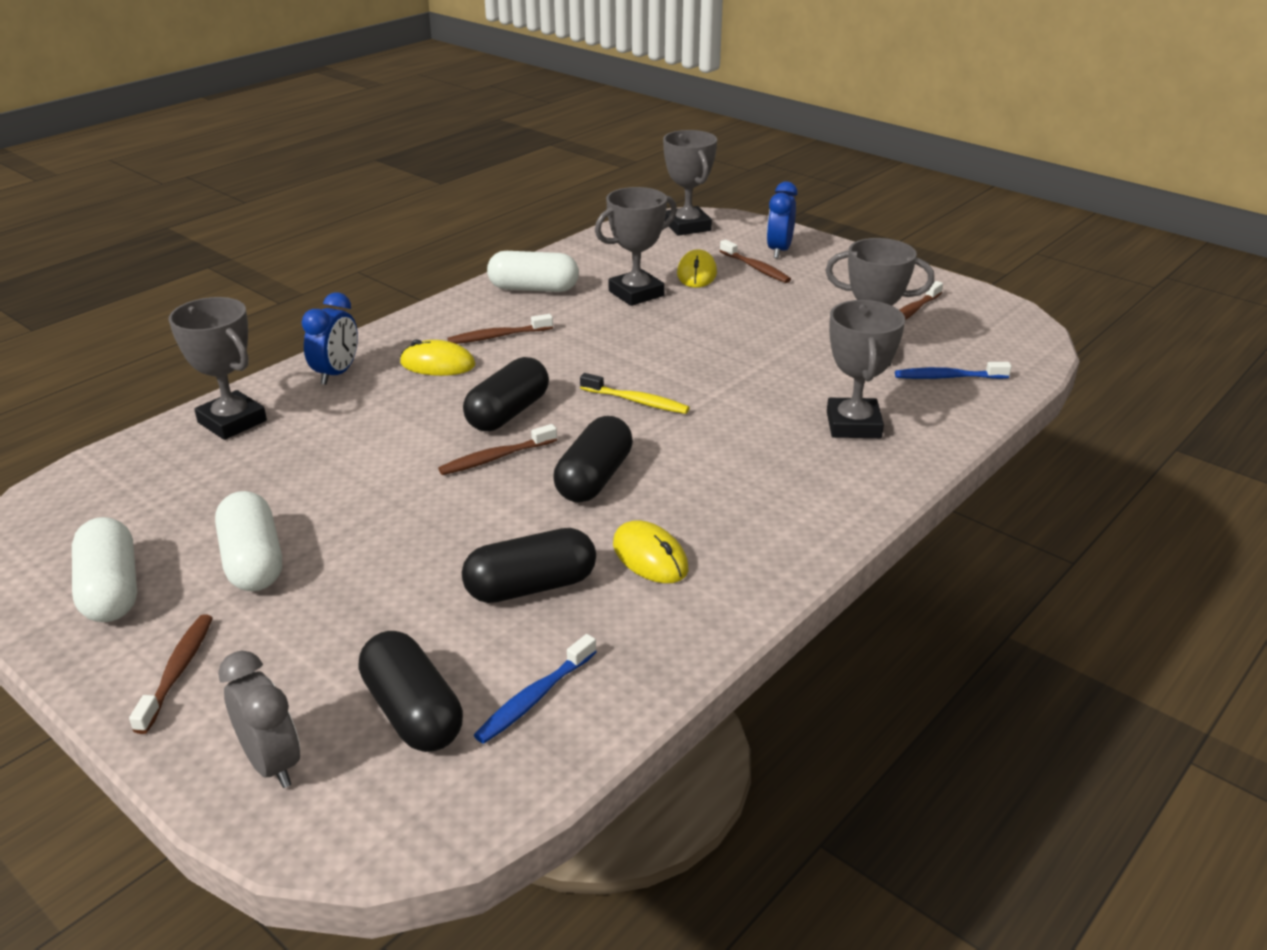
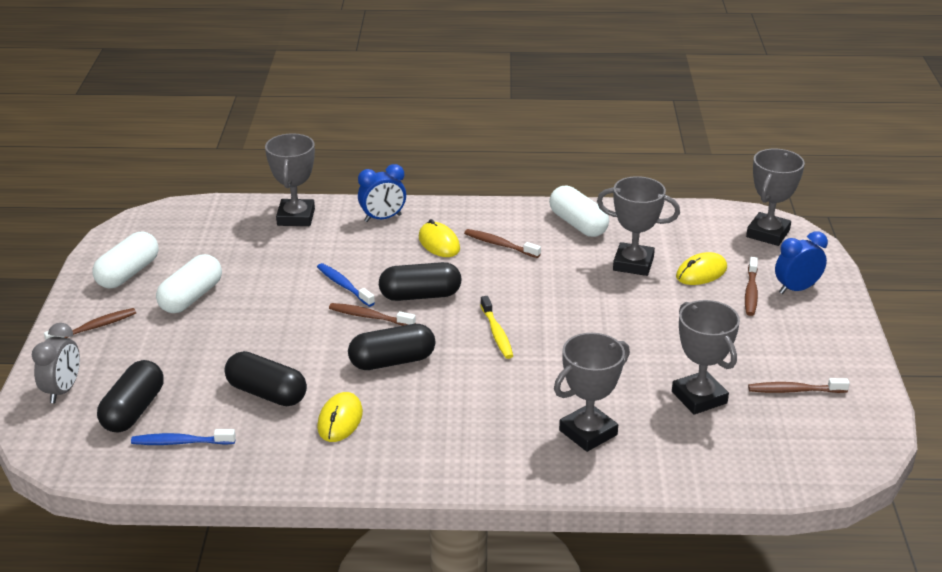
camera: 50 degrees right, 0 degrees up
blue toothbrush [895,362,1012,379] -> blue toothbrush moved to [317,263,375,307]

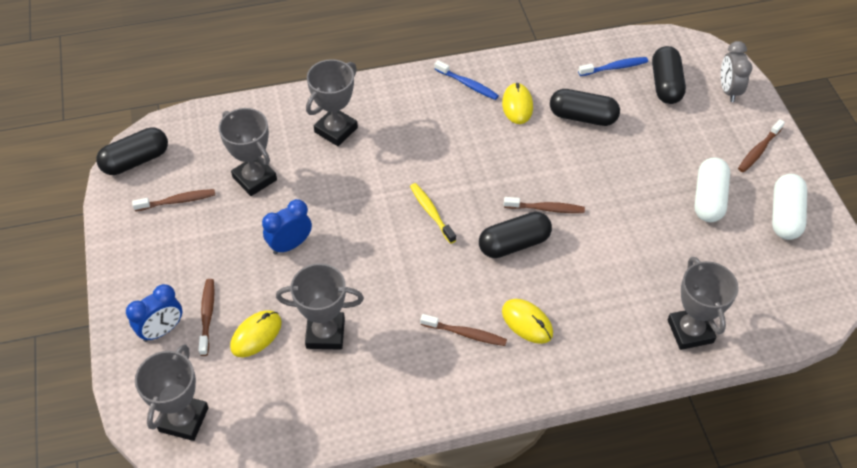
camera: 165 degrees right, 20 degrees up
blue toothbrush [317,263,375,307] -> blue toothbrush moved to [435,60,499,100]
black capsule [348,324,435,370] -> black capsule moved to [96,127,168,175]
blue clock [358,164,406,222] -> blue clock moved to [262,199,312,255]
white capsule [549,186,609,237] -> none

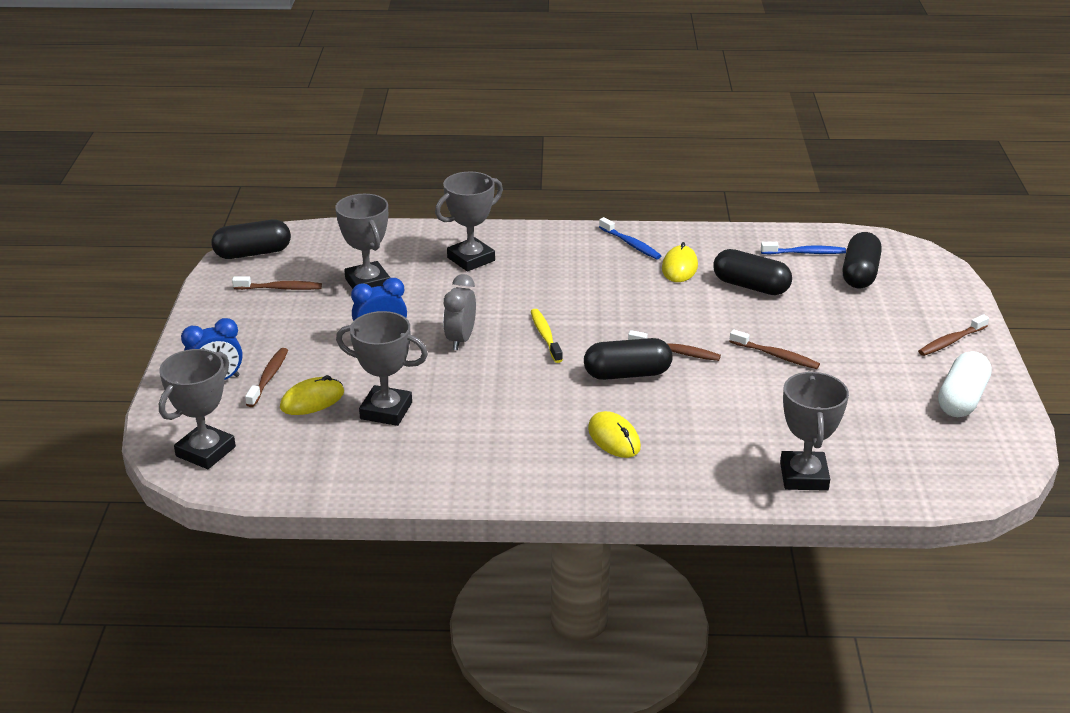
camera: 15 degrees right, 20 degrees down
brown toothbrush [420,314,507,346] -> brown toothbrush moved to [729,329,820,369]
white capsule [694,157,730,222] -> none
grey clock [721,41,753,102] -> grey clock moved to [443,274,476,350]

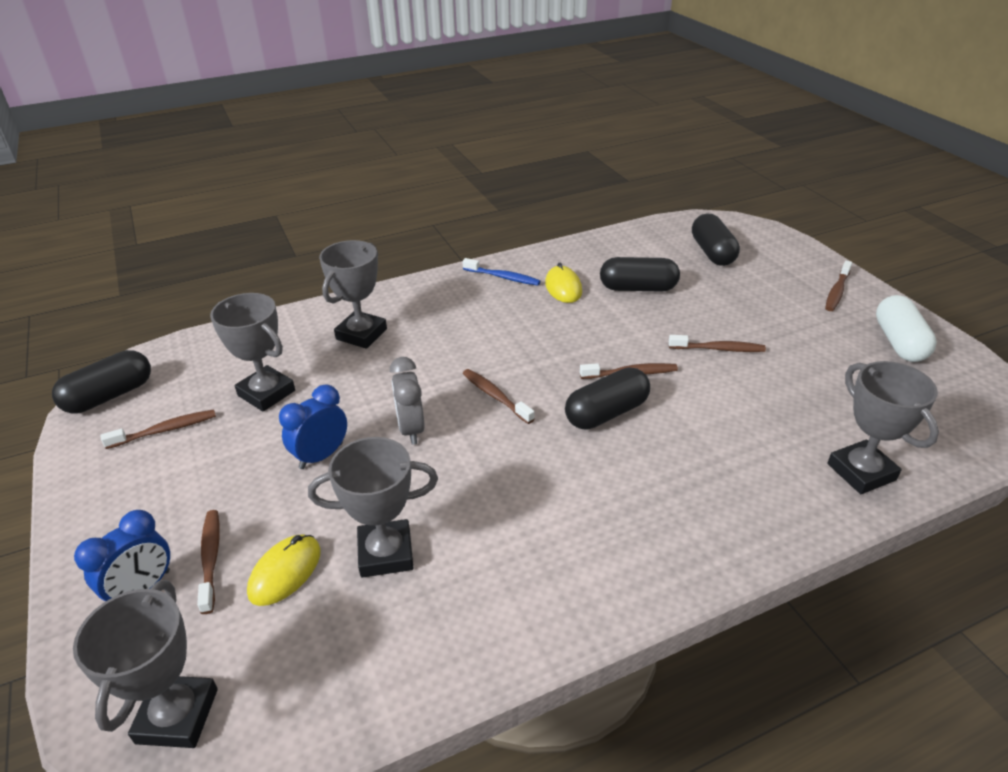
camera: 25 degrees left, 5 degrees up
yellow toothbrush [531,309,563,363] -> brown toothbrush [463,369,534,424]
yellow mouse [588,411,641,458] -> none
blue toothbrush [761,242,846,254] -> none

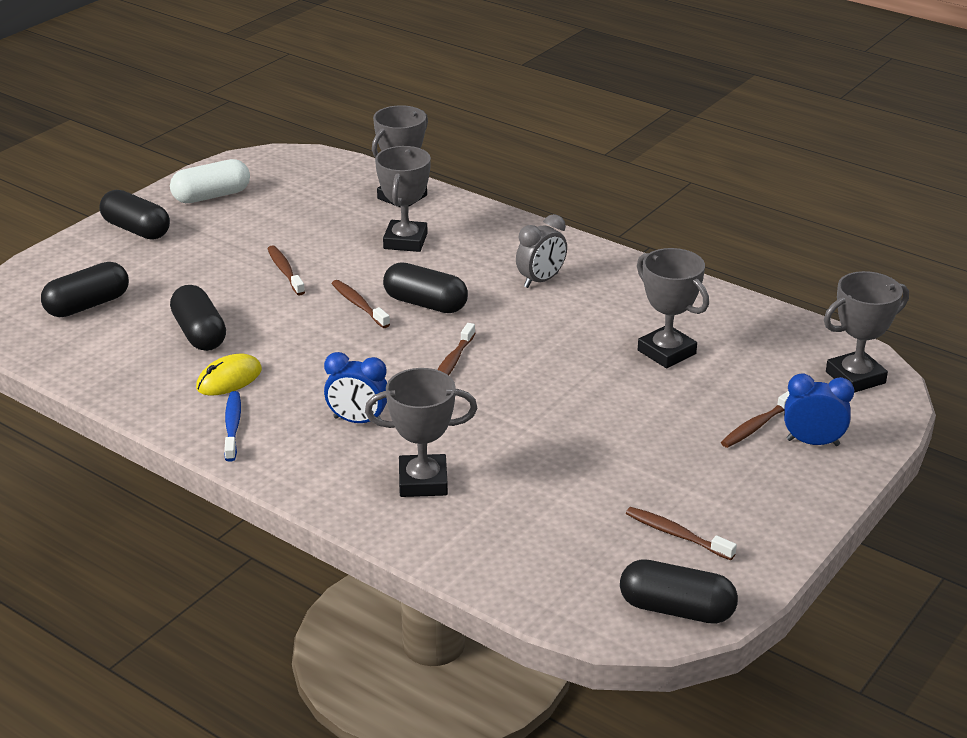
camera: 120 degrees left, 5 degrees down
grey trophy [210,293,295,411] -> grey trophy moved to [375,146,431,252]
yellow mouse [247,534,321,606] -> none
blue clock [279,385,347,469] -> blue clock moved to [324,352,387,423]
grey clock [390,357,425,445] -> grey clock moved to [516,214,567,288]
brown toothbrush [825,261,852,311] -> black capsule [100,190,170,240]

